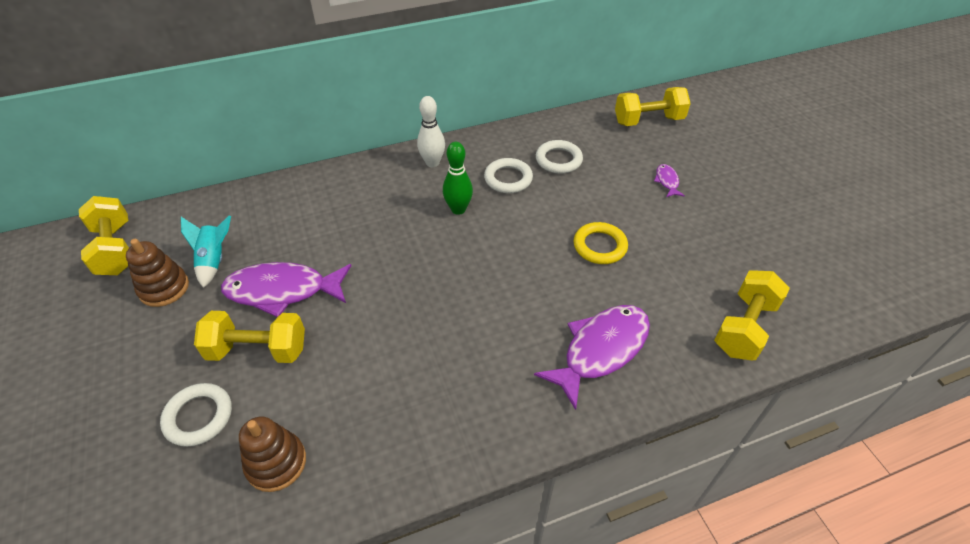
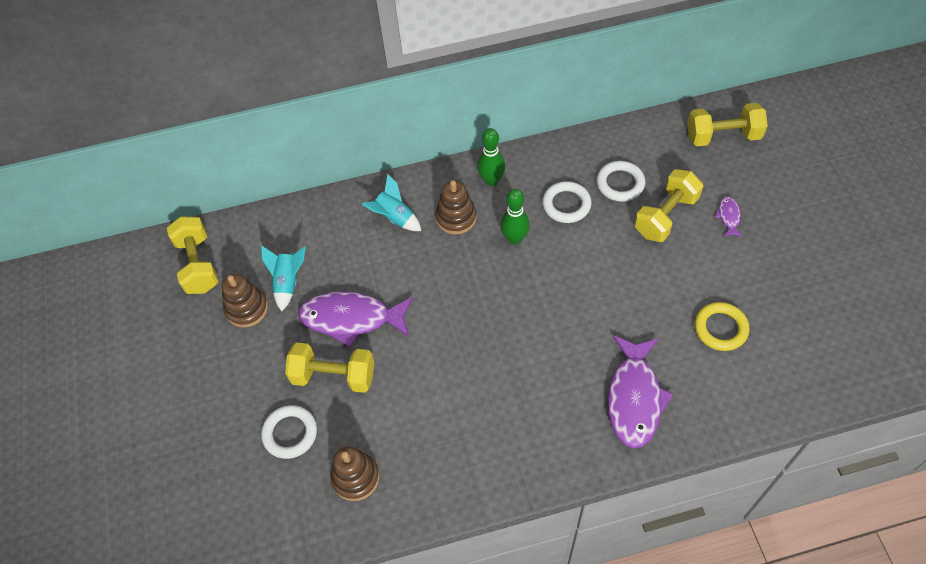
camera: 10 degrees right, 10 degrees up
white bowling pin [417,96,445,167] -> green bowling pin [477,128,505,186]
purple fish [534,305,650,410] -> purple fish turned 135 degrees clockwise [608,335,674,448]
yellow ring [574,222,628,264] -> yellow ring moved to [695,302,750,351]
yellow dumbbell [714,270,790,360] -> yellow dumbbell moved to [634,169,704,242]
none -> turquoise rocket [362,174,421,231]
none -> brown stacking toy [435,180,477,235]

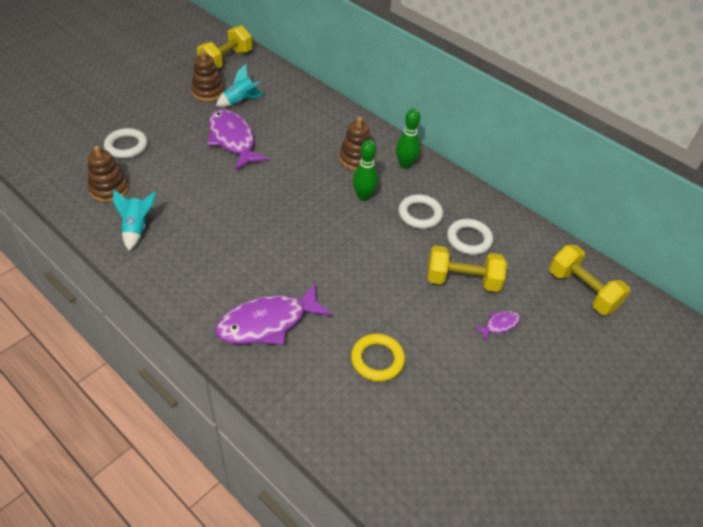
camera: 50 degrees right, 10 degrees down
yellow dumbbell [285,342,374,393] -> none
turquoise rocket [362,174,421,231] -> turquoise rocket moved to [113,189,156,251]

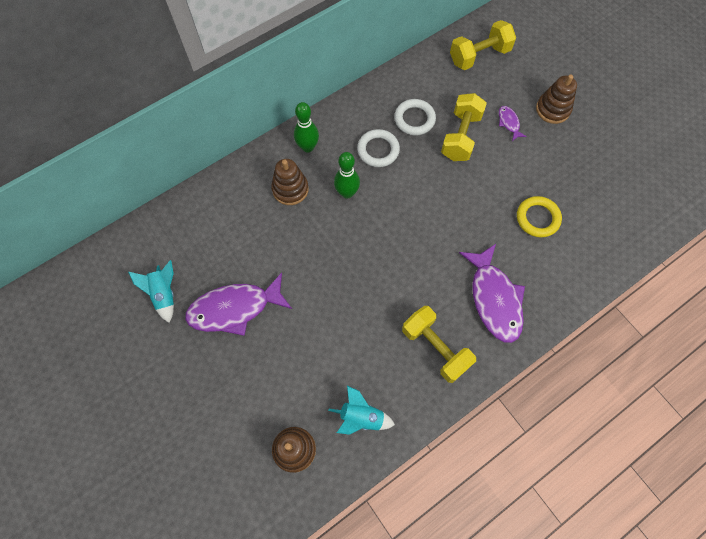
camera: 75 degrees left, 20 degrees up
white ring [104,128,148,159] -> none
brown stacking toy [191,50,224,101] -> brown stacking toy moved to [536,75,577,124]
yellow dumbbell [197,25,252,69] -> yellow dumbbell moved to [402,306,476,383]

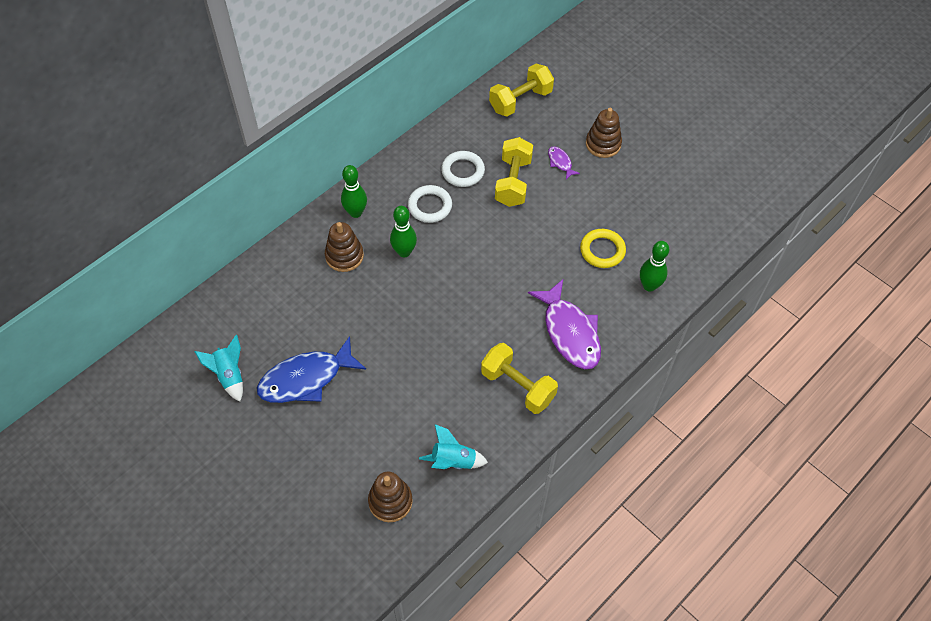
camera: 10 degrees left, 10 degrees down
purple fish [185,273,292,336] -> blue fish [257,336,366,403]
none -> green bowling pin [640,241,669,292]

